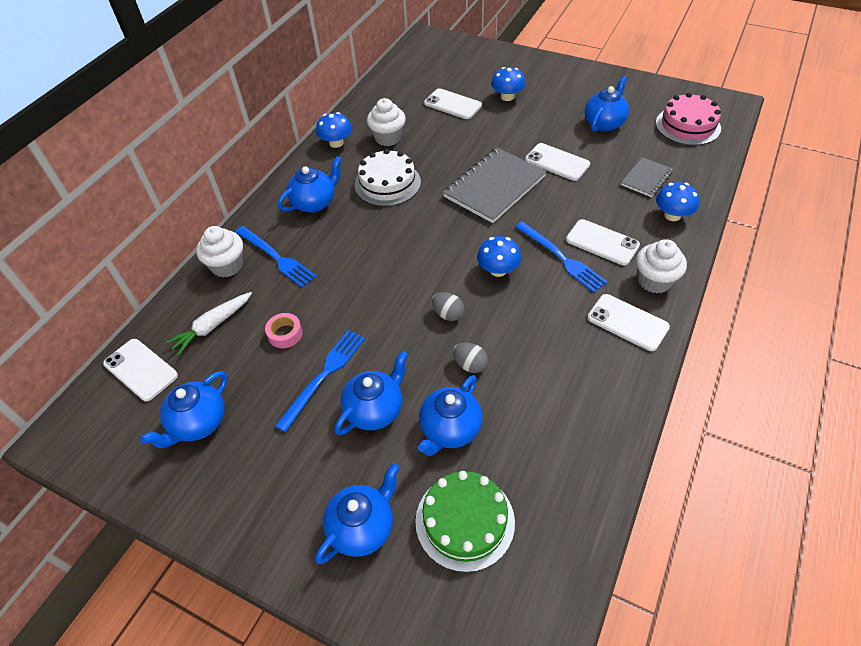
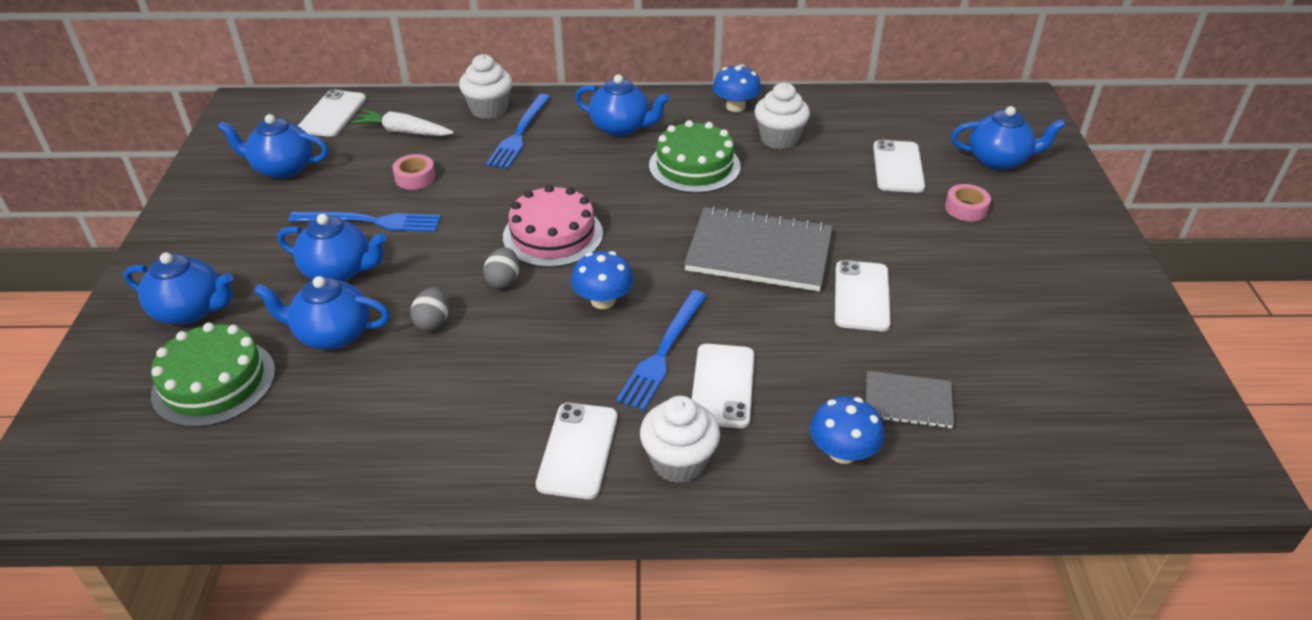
camera: 60 degrees right, 10 degrees down
white cake [355,149,421,207] -> green cake [649,120,741,193]
blue mushroom [491,67,526,101] -> pink tape [945,184,991,222]
blue teapot [585,76,629,132] -> blue teapot moved to [951,106,1066,170]
pink cake [656,93,721,145] -> pink cake moved to [503,185,603,267]

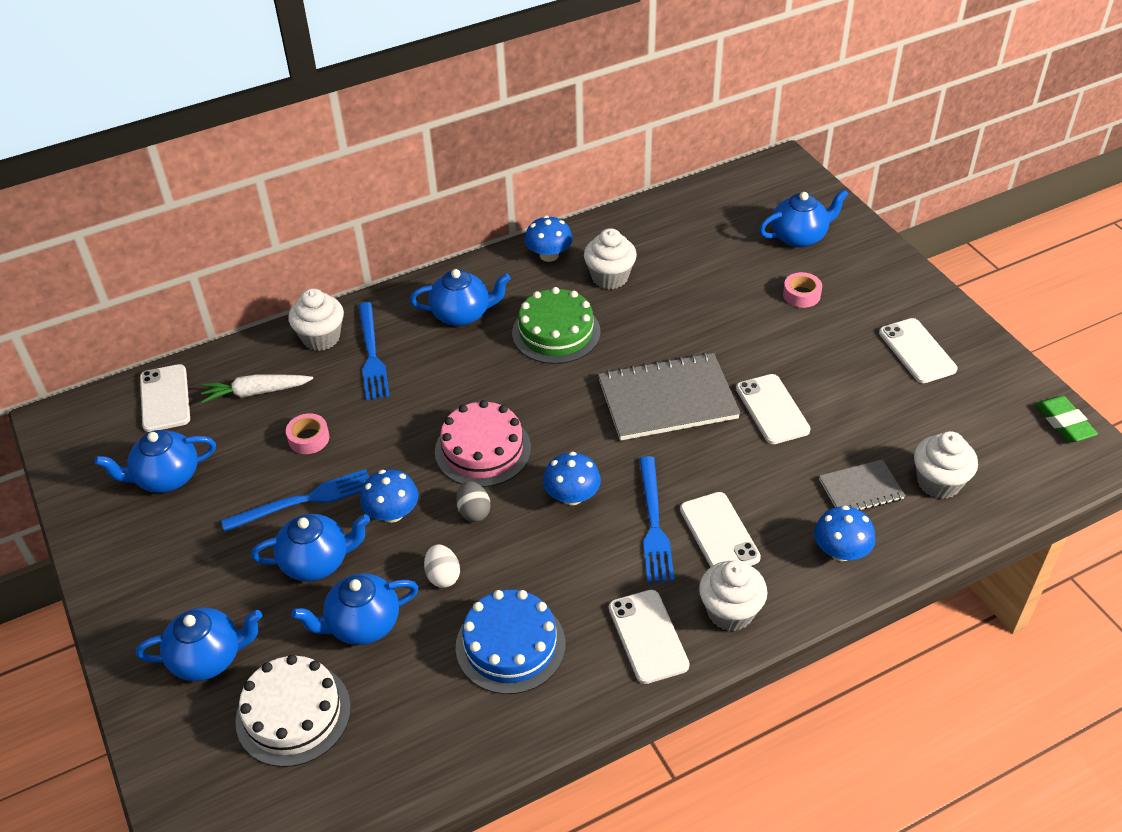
camera: 25 degrees left, 5 degrees up
green cake [151,323,275,427] -> white cake [235,655,351,767]
grey egg [410,287,449,331] -> white egg [424,544,460,588]
white phone [873,140,925,193] -> white phone moved to [879,318,957,383]
none -> blue mushroom [360,469,418,523]
none -> blue cake [456,590,565,694]
none -> white cupcake [914,431,978,499]
none -> green eraser [1035,396,1098,442]

